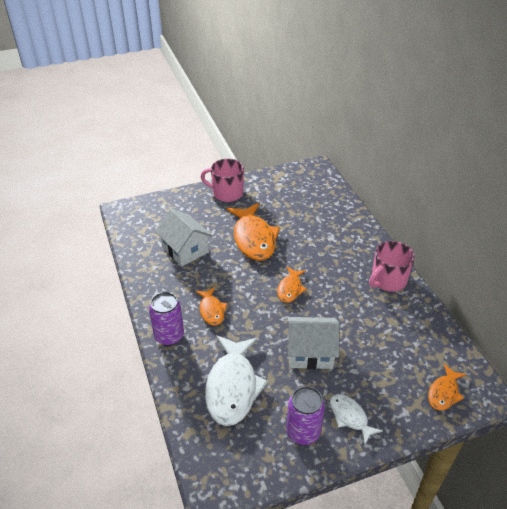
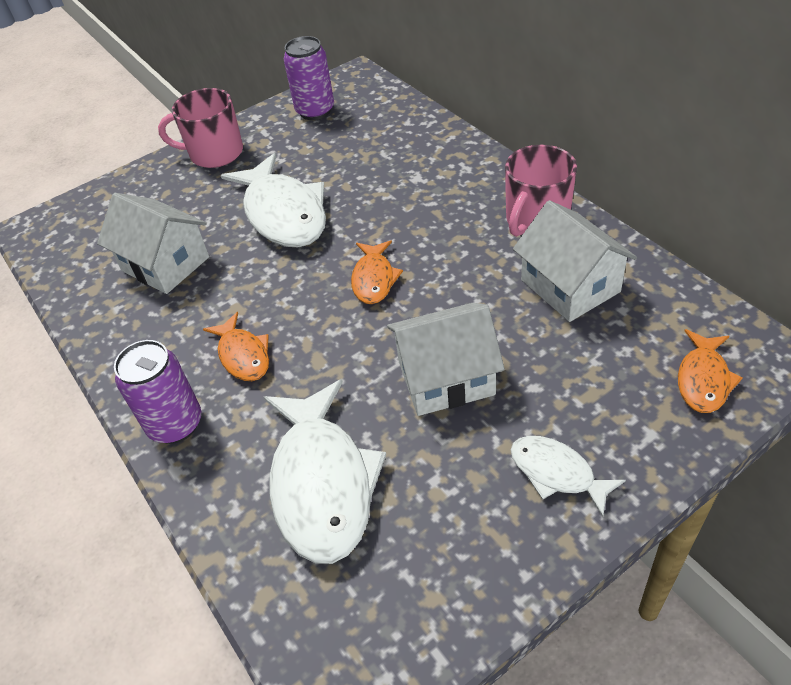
camera: 10 degrees left, 5 degrees up
orange fish [227,203,280,261] -> white fish [221,153,326,247]
purple can [286,386,325,445] -> purple can moved to [283,36,334,120]
none -> white house [513,200,637,322]

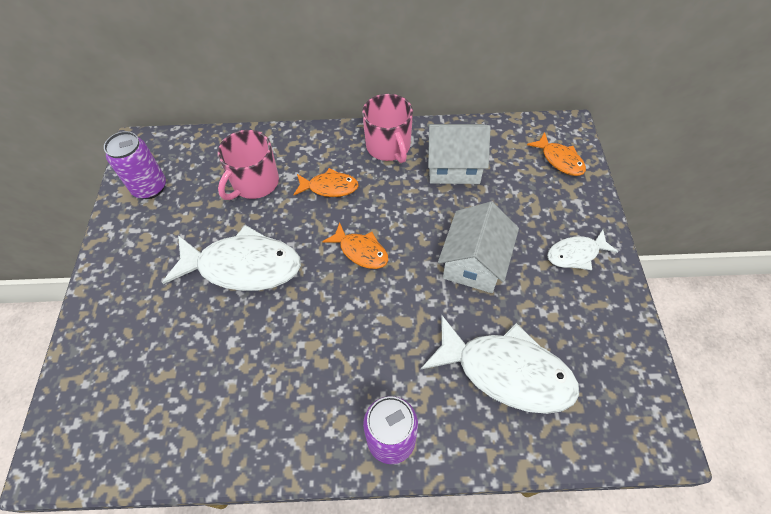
camera: 60 degrees left, 10 degrees up
white house [97,193,209,294] -> none
pink mug [158,88,243,168] -> pink mug moved to [218,130,279,200]
orange fish [203,312,269,381] -> orange fish moved to [293,168,359,197]

